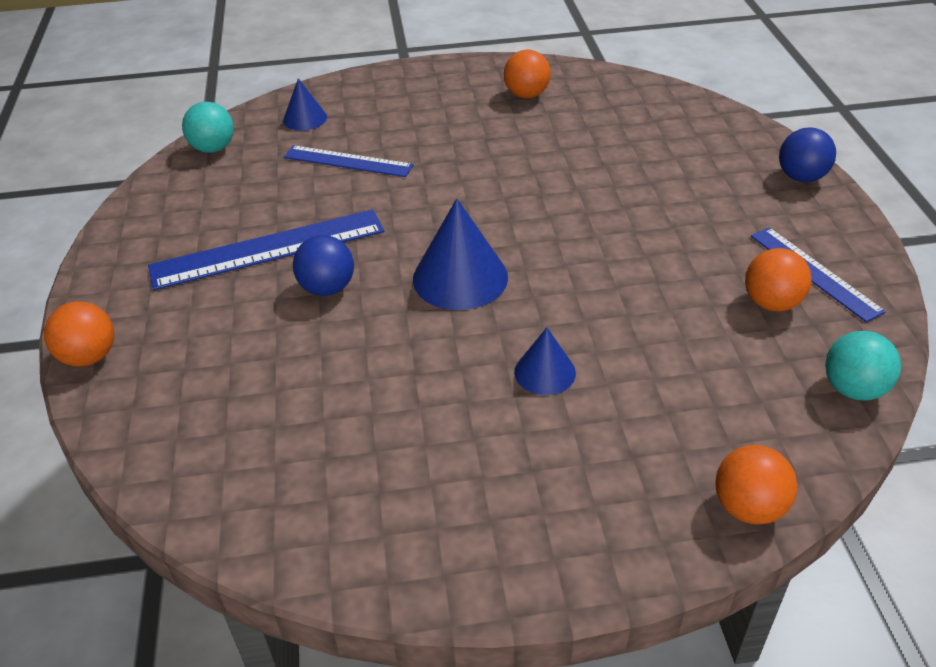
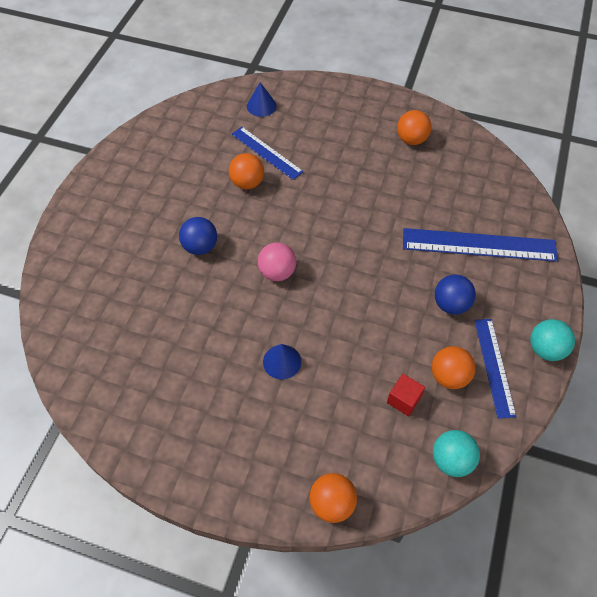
camera: 25 degrees right, 15 degrees up
orange ball [44,302,114,367] -> orange ball moved to [229,153,264,189]
blue ruler [148,209,384,290] -> blue ruler moved to [403,228,558,262]
turquoise ball [182,102,234,153] -> turquoise ball moved to [530,319,575,361]
blue cone [413,199,508,310] -> pink ball [258,242,296,281]
blue ball [779,128,836,182] -> blue ball moved to [435,275,476,315]
none -> red cube [387,374,425,416]

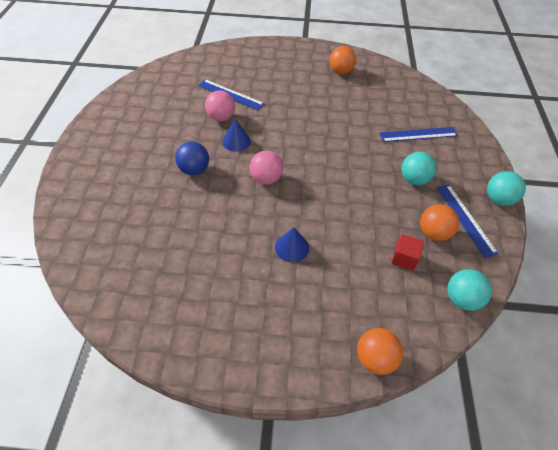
camera: 15 degrees left, 5 degrees down
orange ball [229,153,264,189] -> pink ball [205,90,235,121]
blue cone [247,82,277,117] -> blue cone moved to [222,120,251,152]
blue ruler [403,228,558,262] -> blue ruler [379,127,458,142], size x0.64
blue ball [435,275,476,315] -> turquoise ball [401,152,436,185]

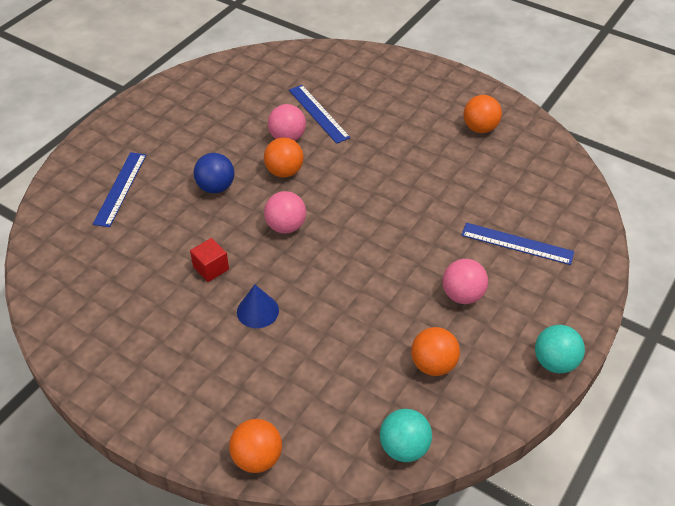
camera: 30 degrees right, 5 degrees down
blue cone [222,120,251,152] -> orange ball [264,137,304,177]
red cube [391,234,424,271] -> red cube moved to [190,238,229,282]
turquoise ball [401,152,436,185] -> pink ball [442,259,488,304]
blue ruler [437,185,499,258] -> blue ruler moved to [93,152,146,227]

